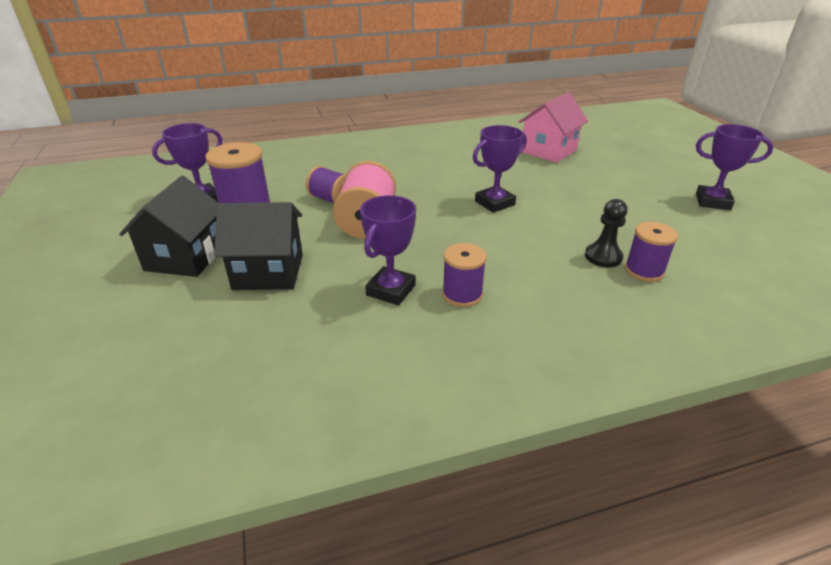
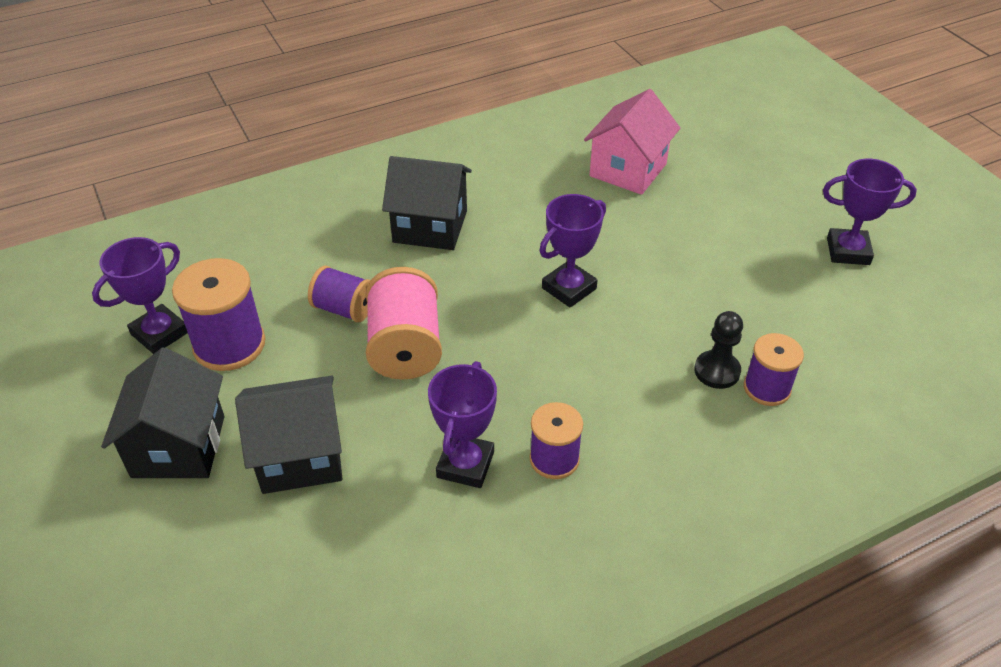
camera: 10 degrees left, 10 degrees up
none -> black house [382,156,472,250]

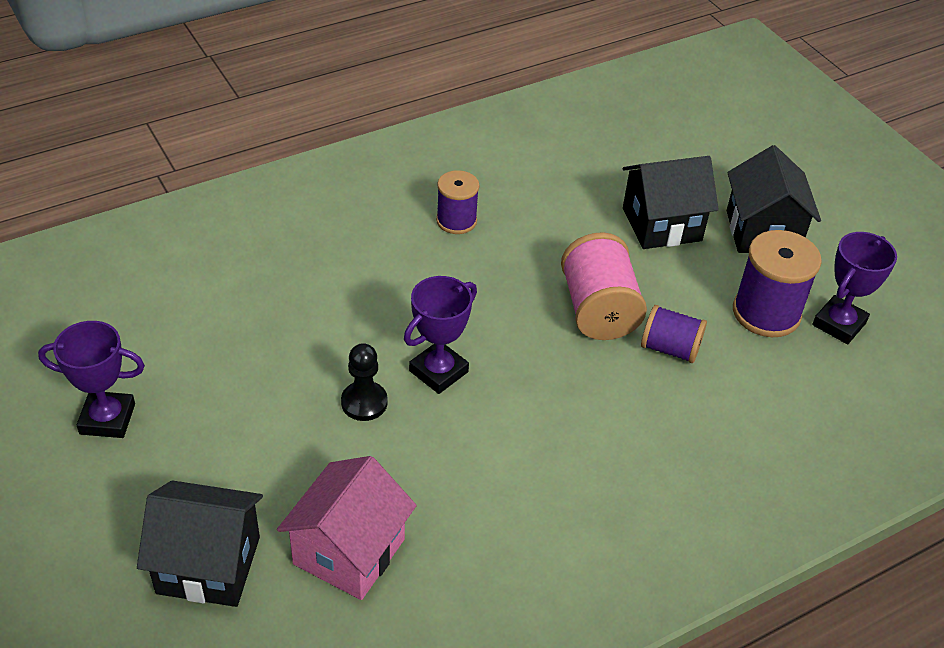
camera: 175 degrees right, 0 degrees up
black house [382,156,472,250] -> black house moved to [137,480,263,607]
purple trophy [428,361,497,488] -> none
black pawn [694,311,743,389] -> black pawn moved to [341,343,388,421]
purple spool [744,333,804,406] -> none

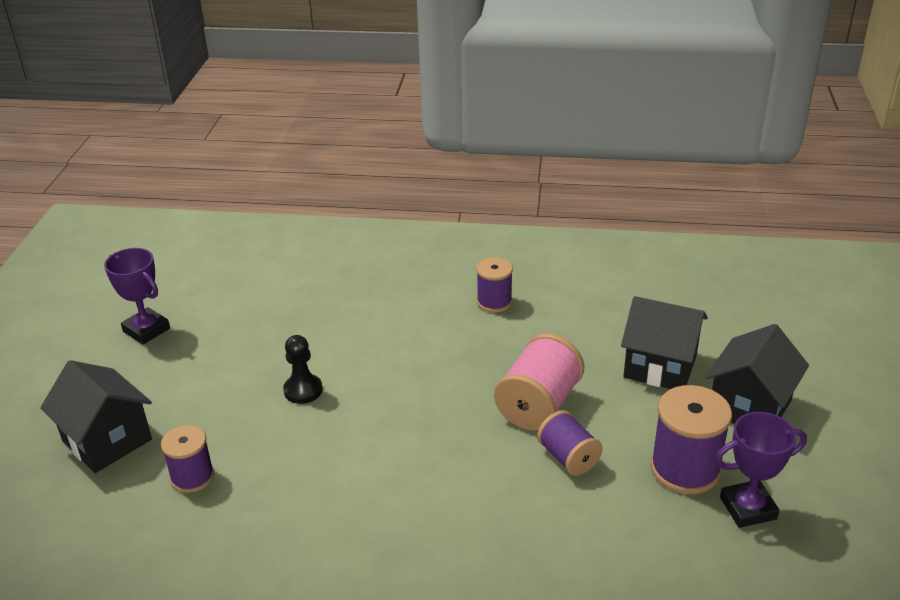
camera: 40 degrees right, 10 degrees down
pink house [277,456,417,600] -> purple spool [161,425,214,493]
purple trophy [404,276,477,394] -> none

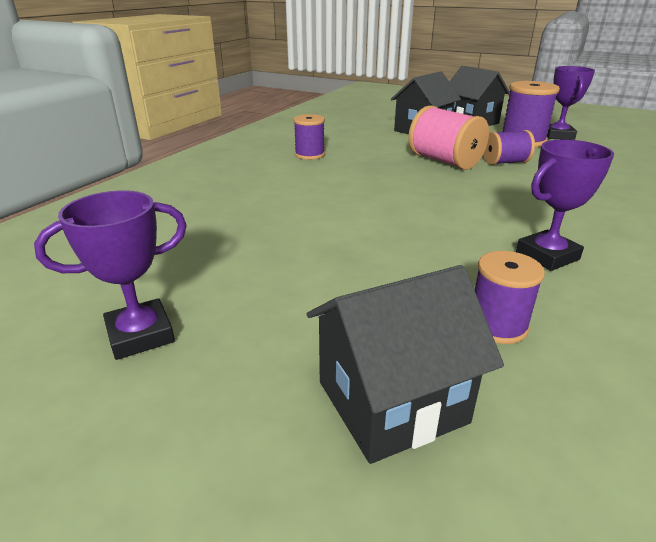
camera: 70 degrees left, 5 degrees down
black pawn [283,335,323,404] -> none
none -> purple trophy [516,139,614,271]

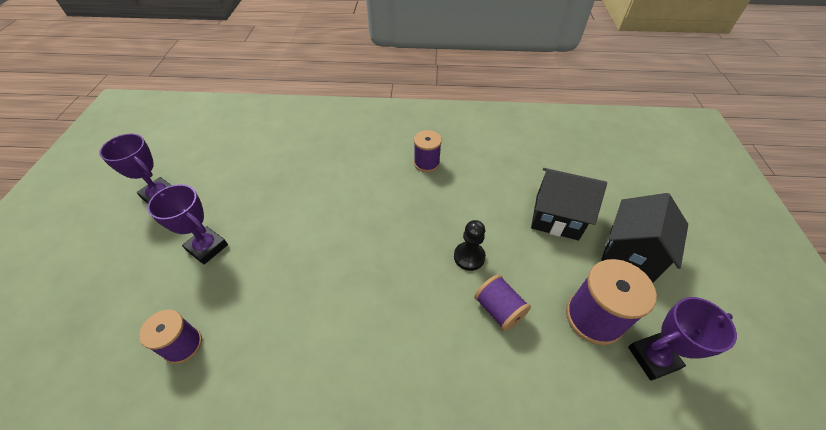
camera: 65 degrees right, 20 degrees up
black house [307,265,504,464] -> none
pink spool [408,105,489,170] -> black pawn [454,220,486,271]
purple trophy [516,139,614,271] -> purple trophy moved to [147,184,228,264]

